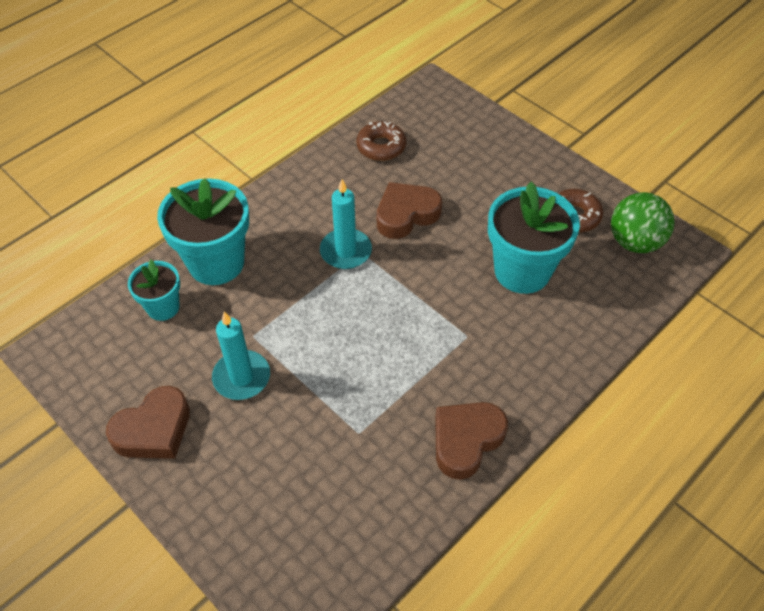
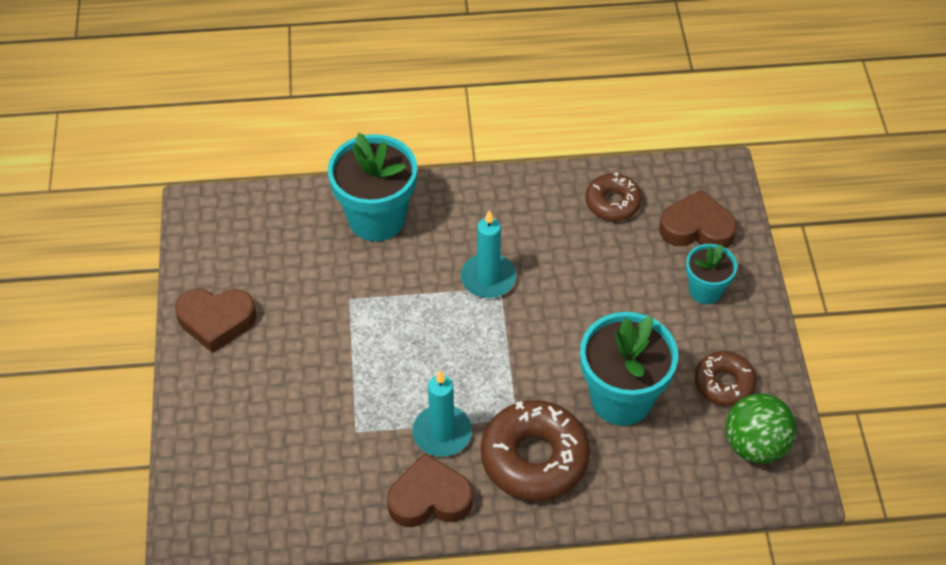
camera: 40 degrees right, 0 degrees up
turquoise flower pot [128,260,180,321] -> turquoise flower pot moved to [686,244,737,304]
turquoise candle [212,312,270,400] -> turquoise candle moved to [412,371,472,457]
brown heart [377,182,442,239] -> brown heart moved to [659,189,737,248]
none -> brown donut [481,400,590,501]

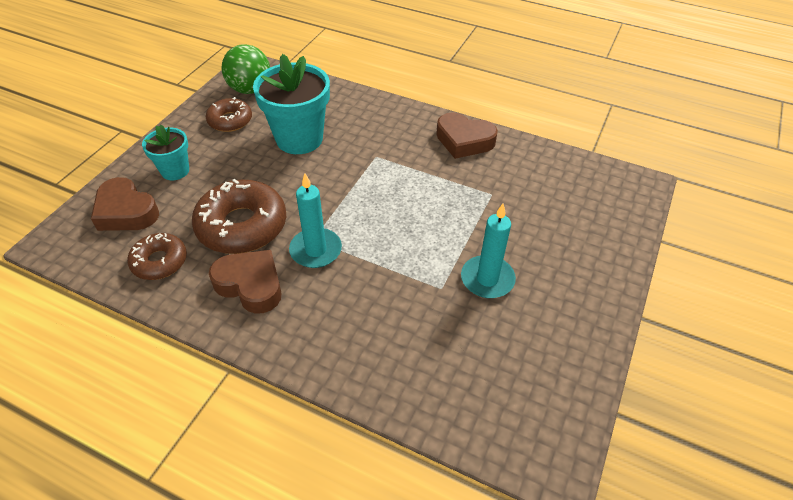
camera: 150 degrees left, 5 degrees down
brown heart [175,289,256,353] -> brown heart moved to [209,250,282,314]
turquoise flower pot [328,133,417,241] -> none
turquoise candle [412,371,472,457] -> turquoise candle moved to [461,204,516,298]
brown donut [481,400,590,501] -> brown donut moved to [192,179,286,254]

